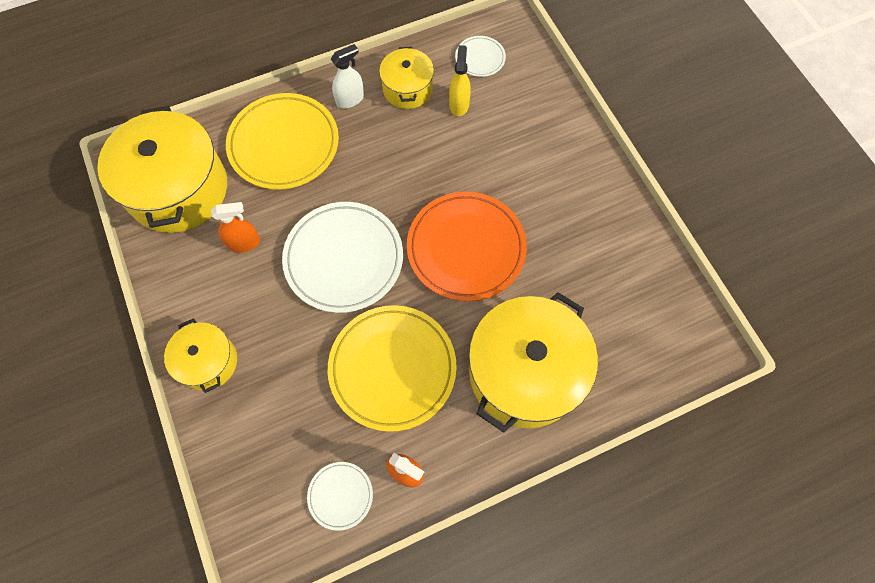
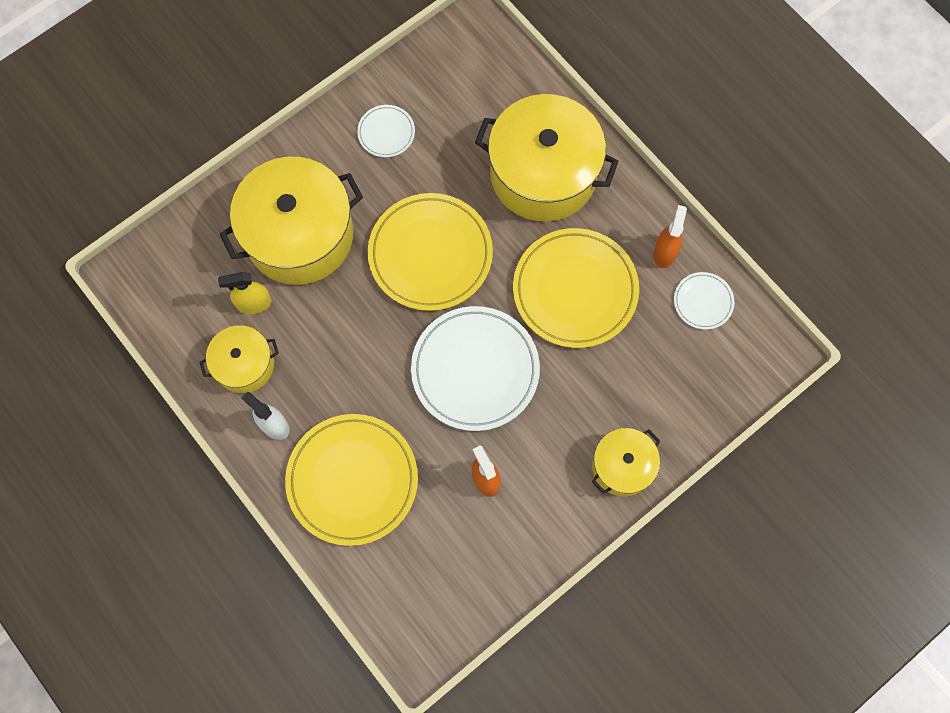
camera: 105 degrees left, 5 degrees up
yellow pot [97,106,227,233] -> yellow pot moved to [220,157,363,285]
orange plate [407,192,527,301] -> yellow plate [368,193,493,311]
white plate [455,36,506,77] -> white plate moved to [357,105,415,157]

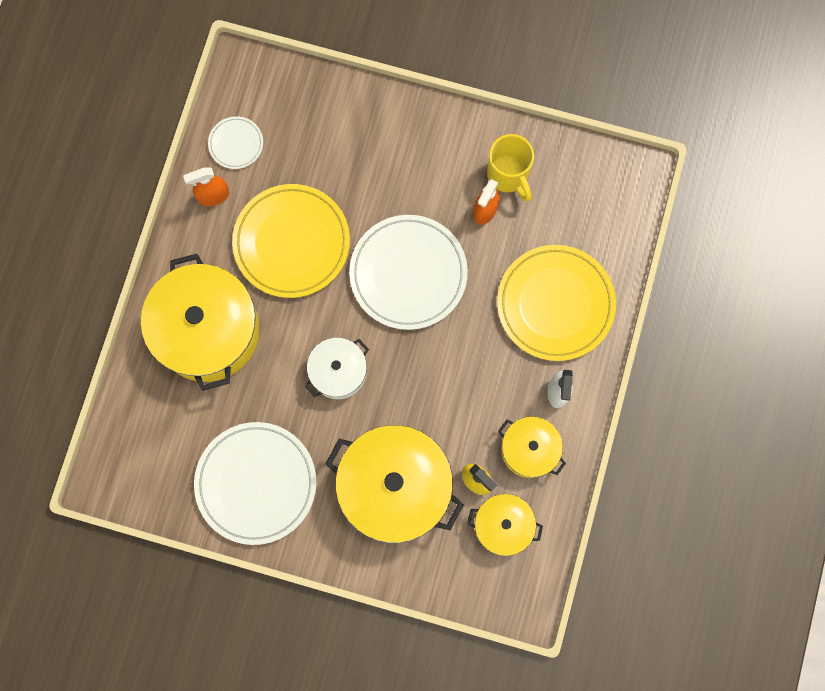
camera: 125 degrees left, 5 degrees up
white plate [357,105,415,157] -> white plate [194,422,316,545], size x2.09
yellow plate [368,193,493,311] -> white pot [305,338,369,399]
yellow pot [592,428,660,497] -> yellow pot moved to [467,494,543,556]
none -> yellow mug [487,134,534,202]

